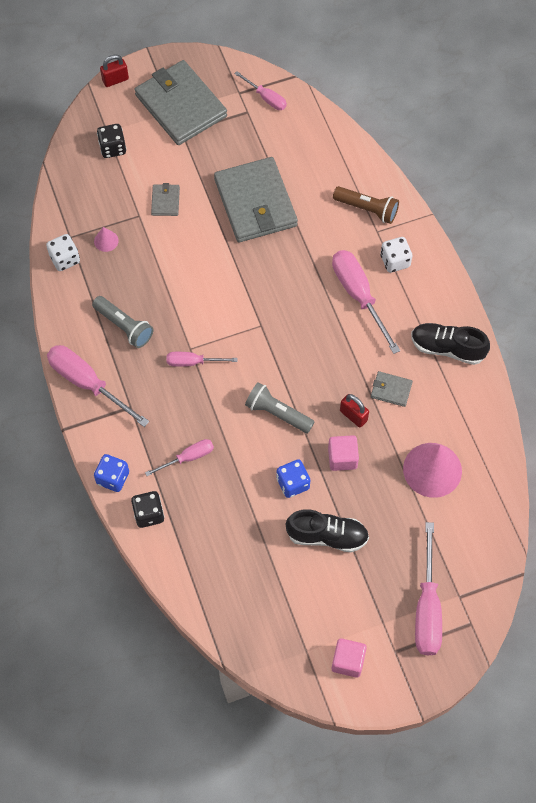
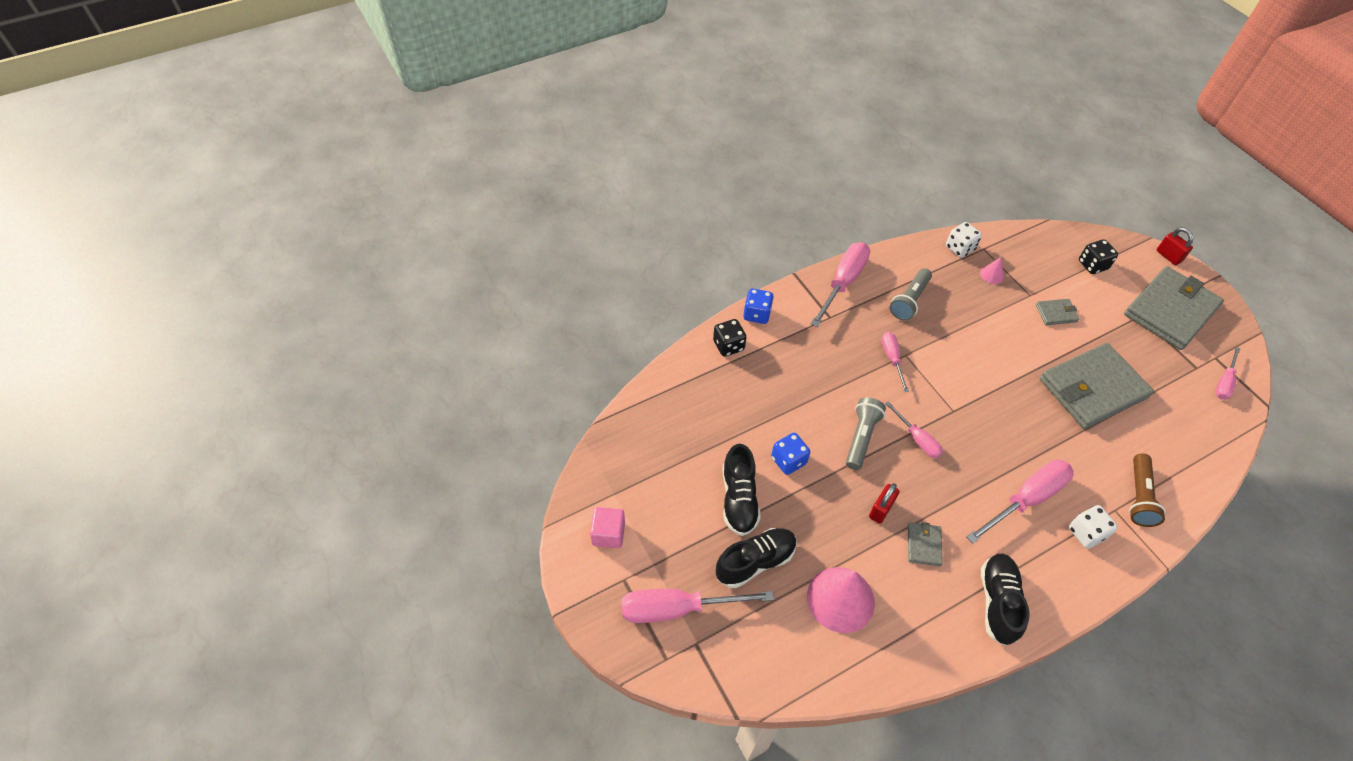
camera: 80 degrees right, 10 degrees down
pink screwdriver [145,439,214,476] -> pink screwdriver moved to [885,401,943,458]
pink cube [328,435,359,471] -> none
none -> black shoe [716,528,797,588]

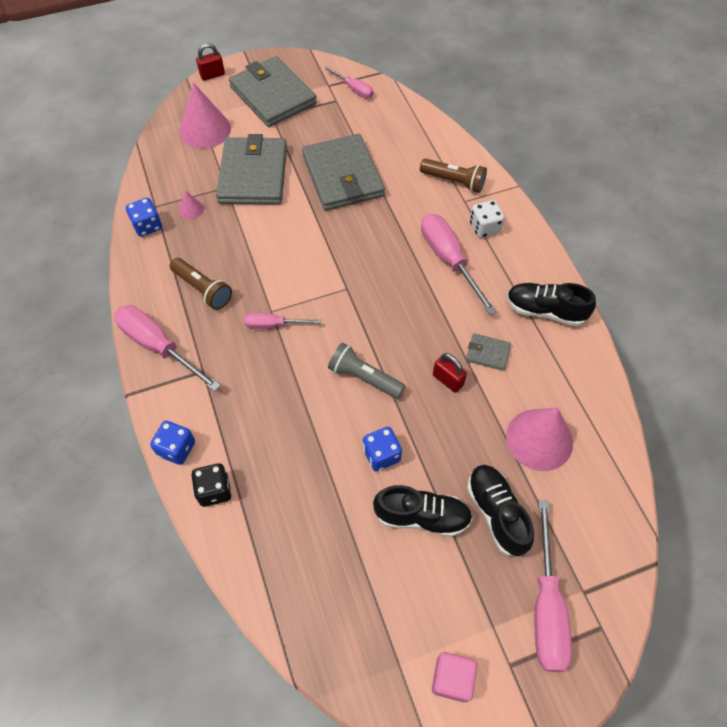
camera: 80 degrees left, 5 degrees up
pink screwdriver [885,401,943,458] -> none
grey flashlight [890,268,932,321] -> brown flashlight [170,258,232,310]
white dice [946,222,982,258] -> blue dice [126,198,162,237]
grey wallet [1036,299,1079,325] -> grey wallet [216,134,287,205], size x2.35
black dice [1079,239,1118,274] -> pink cone [180,82,231,149]

